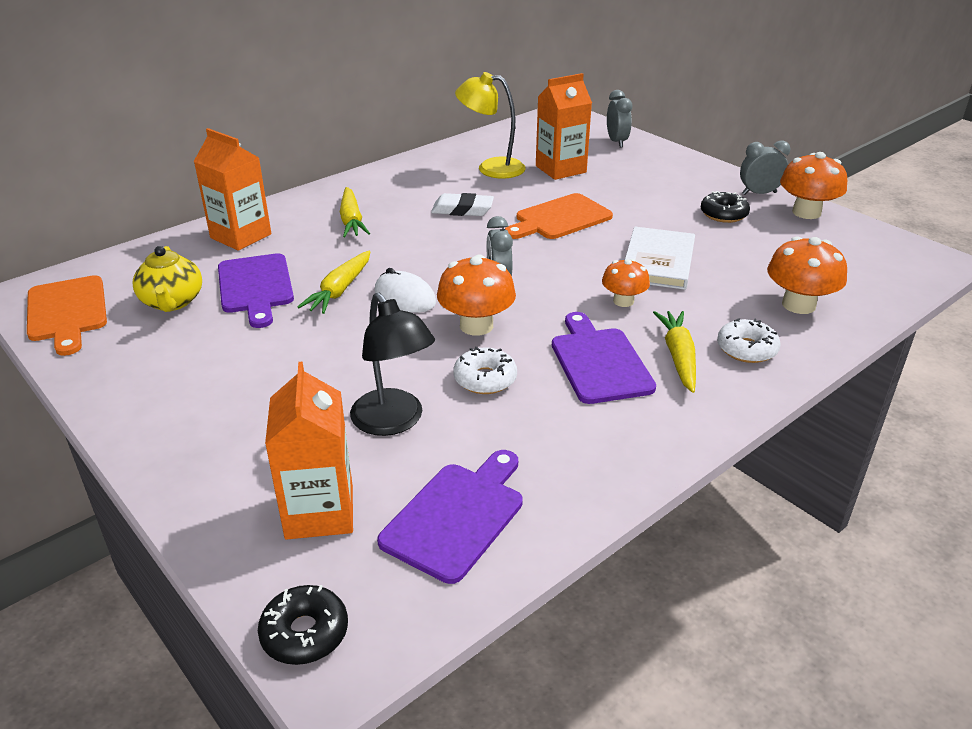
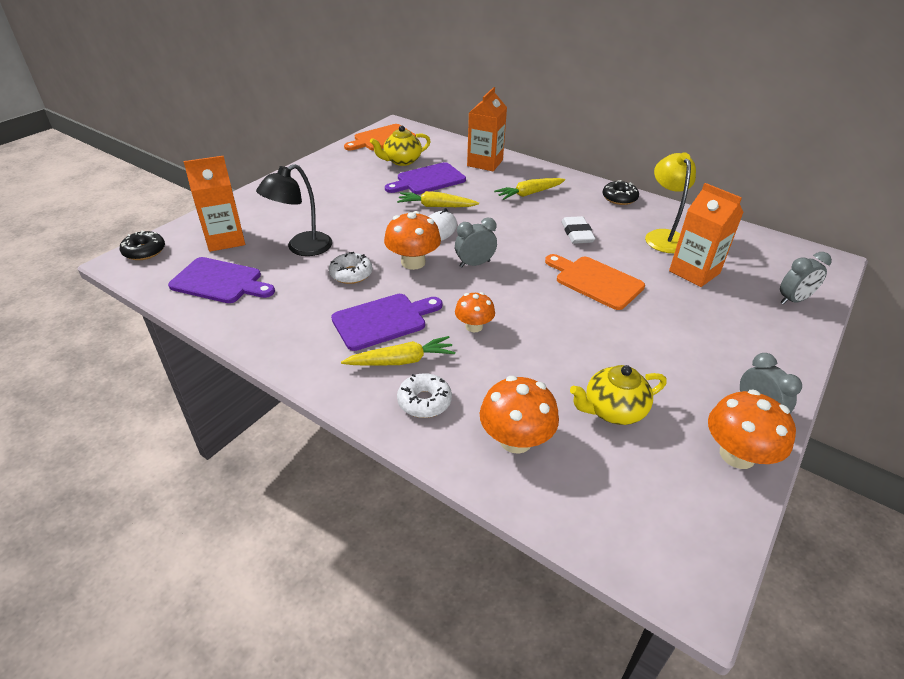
camera: 75 degrees right, 5 degrees up
white book [625,227,695,290] -> none
black donut [701,191,750,223] -> black donut moved to [602,180,639,205]
none -> yellow teapot [570,365,667,425]

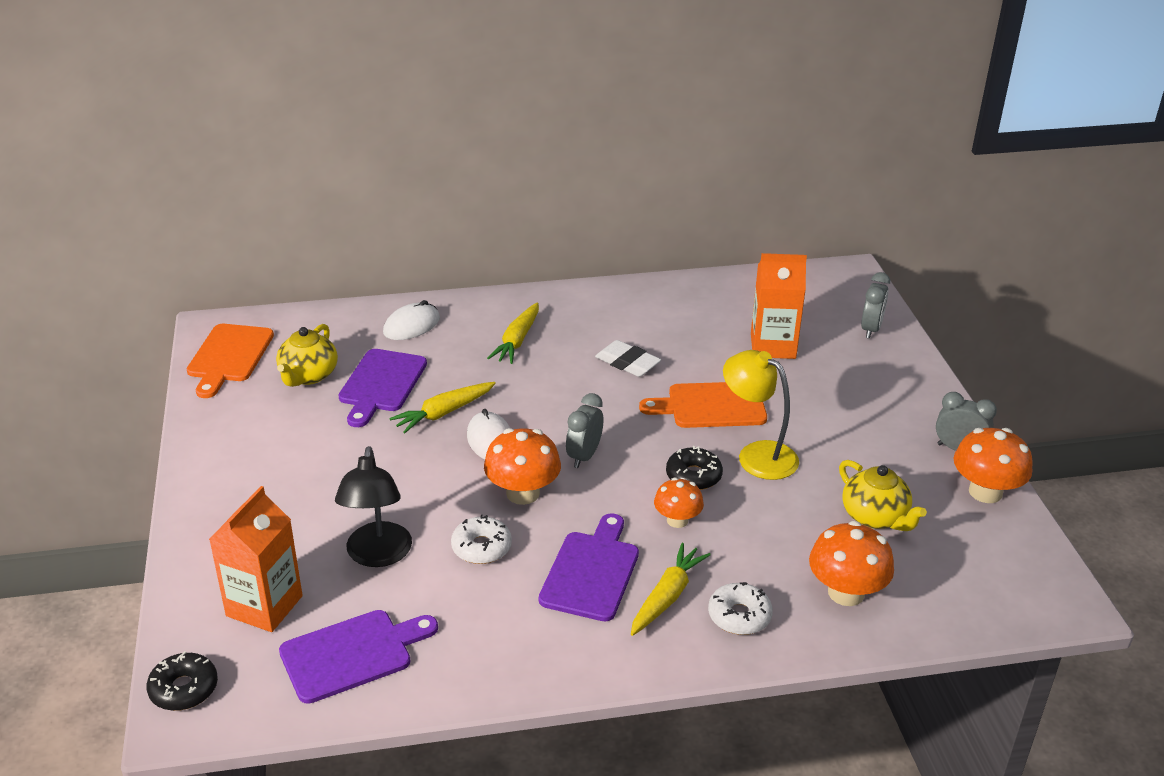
camera: 45 degrees left, 5 degrees down
orange carton [467,87,507,171] -> white mouse [383,300,440,340]
yellow teapot [570,365,667,425] -> yellow teapot turned 60 degrees counterclockwise [839,460,927,531]
black donut [602,180,639,205] -> black donut moved to [666,446,723,490]
yellow lamp [645,152,696,253] -> yellow lamp moved to [723,350,799,480]

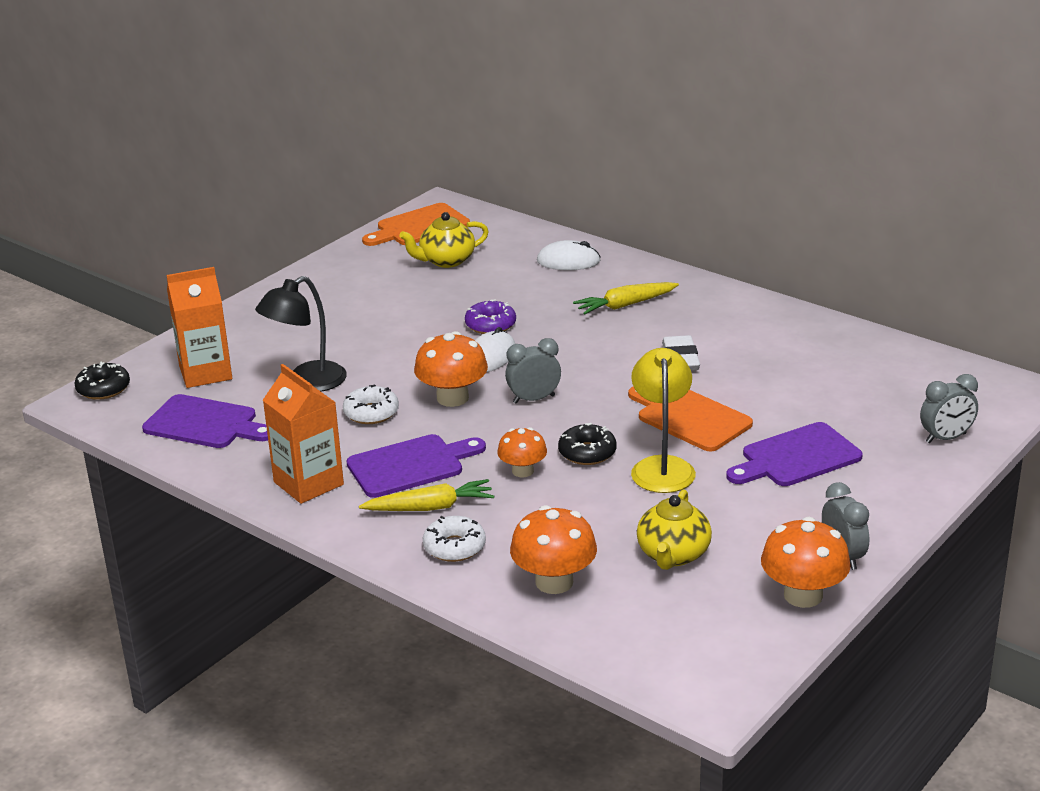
camera: 50 degrees right, 5 degrees down
purple cutting board [338,349,427,427] -> purple cutting board moved to [726,422,863,486]
yellow carrot [389,382,496,433] -> purple donut [465,300,516,334]
orange carton [751,253,807,359] -> orange carton moved to [263,364,344,504]

